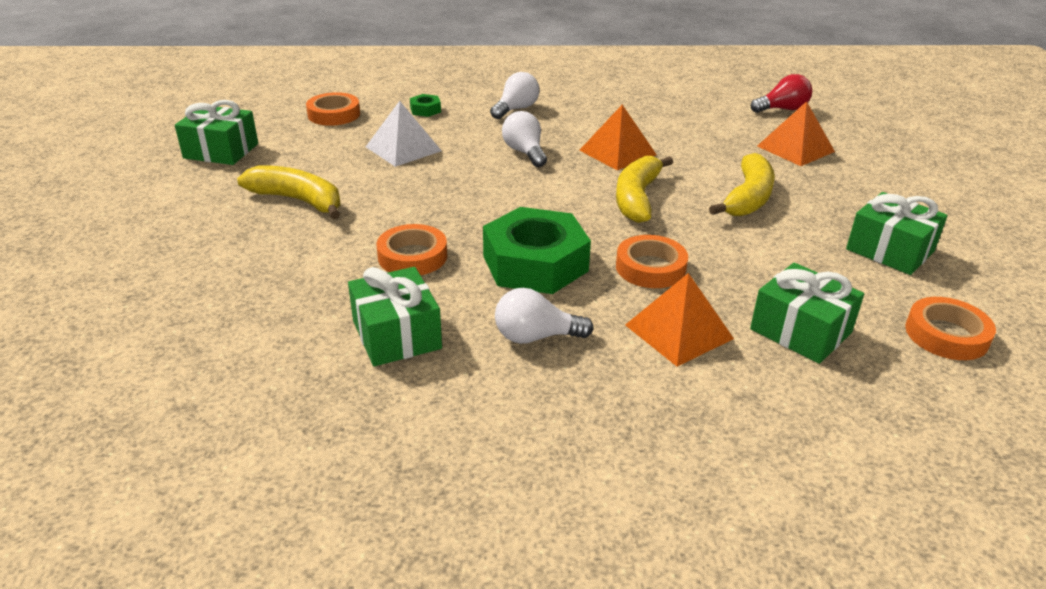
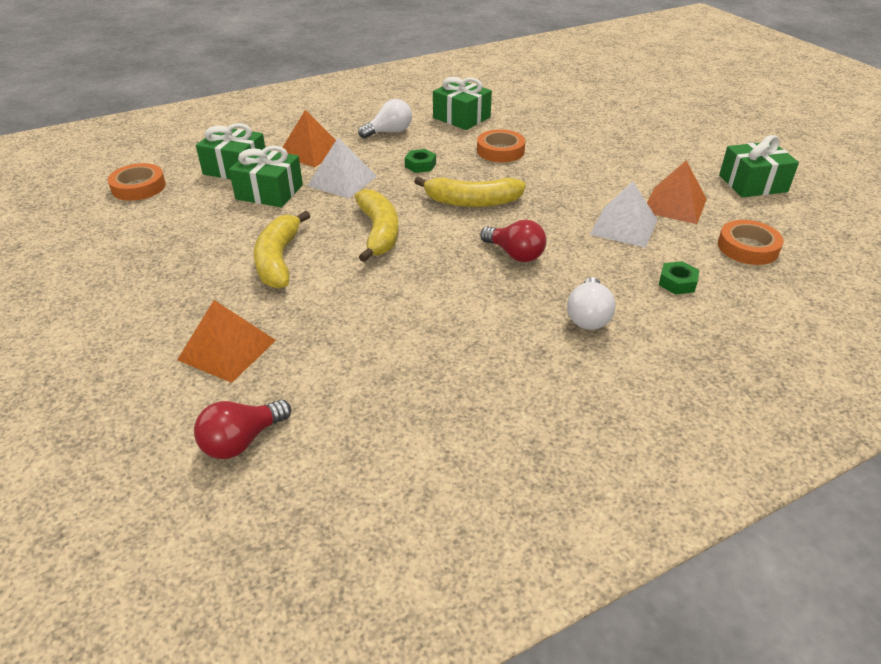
camera: 155 degrees right, 5 degrees up
yellow banana [237,165,341,219] -> yellow banana moved to [414,177,526,207]
green nut [483,207,591,294] -> green nut [405,149,436,173], size x0.42
white light bulb [502,111,547,167] -> red light bulb [480,219,546,262]
orange pyramid [579,105,657,170] -> orange pyramid moved to [647,161,707,224]
orange tape [616,235,688,288] -> white pyramid [307,138,377,199]
green gift [846,192,948,275] -> green gift moved to [229,146,303,207]

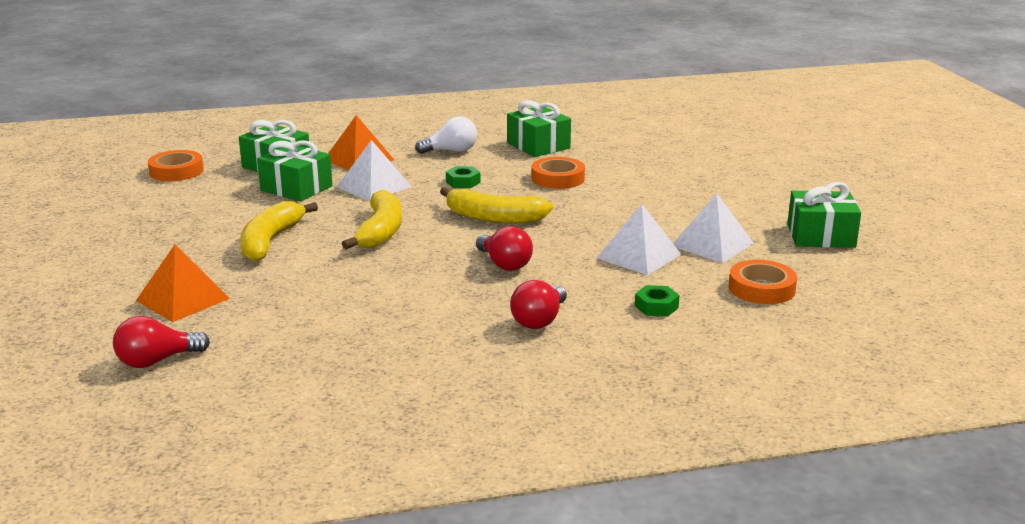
camera: 15 degrees right, 15 degrees down
white light bulb [567,277,616,330] -> red light bulb [510,280,567,329]
orange pyramid [647,161,707,224] -> white pyramid [673,193,754,263]

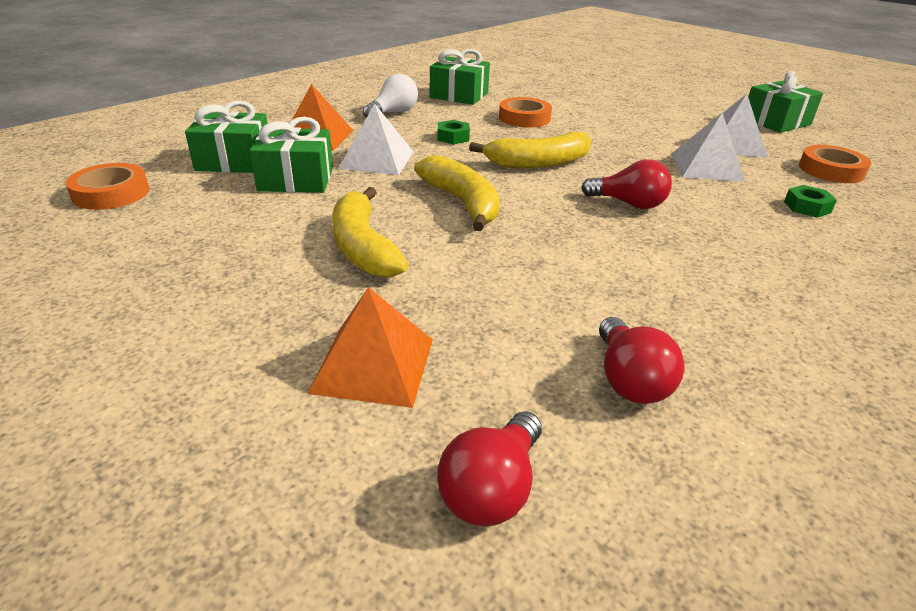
camera: 35 degrees left, 10 degrees up
red light bulb [510,280,567,329] -> red light bulb moved to [599,317,685,404]

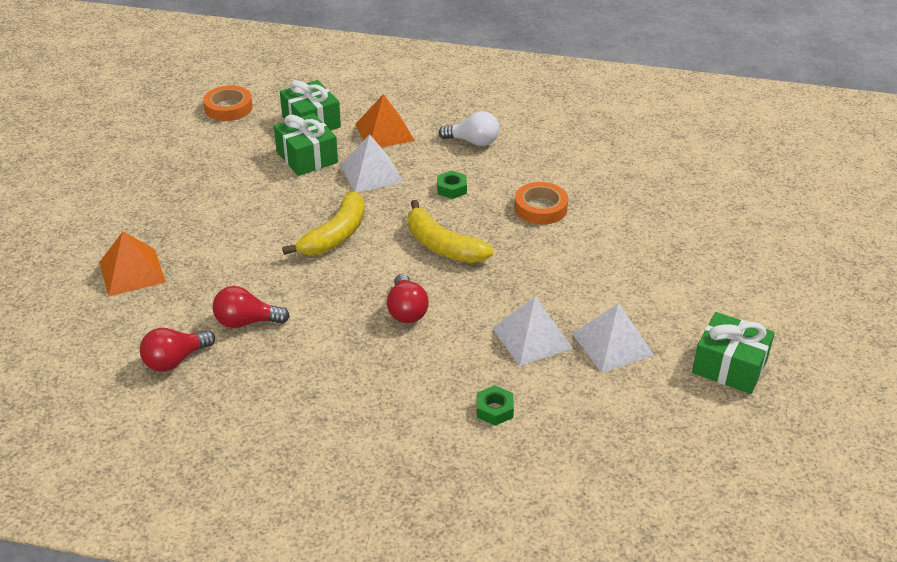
camera: 60 degrees right, 5 degrees up
yellow banana [332,187,408,278] -> none
green gift [430,49,490,105] -> none
red light bulb [437,411,542,526] -> red light bulb moved to [212,286,290,328]
orange tape [799,145,871,183] -> none

